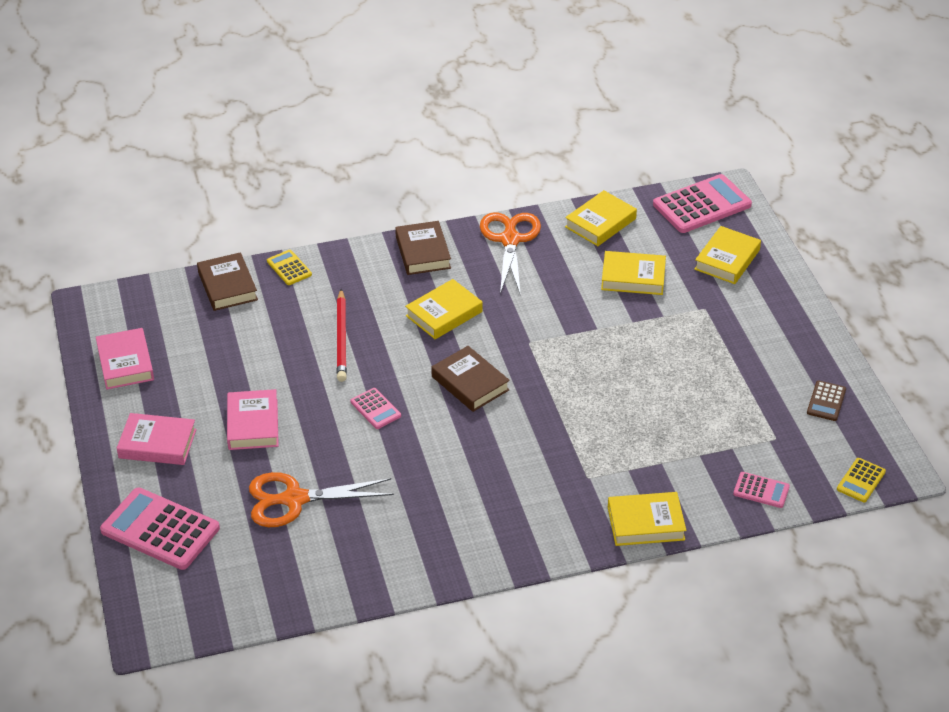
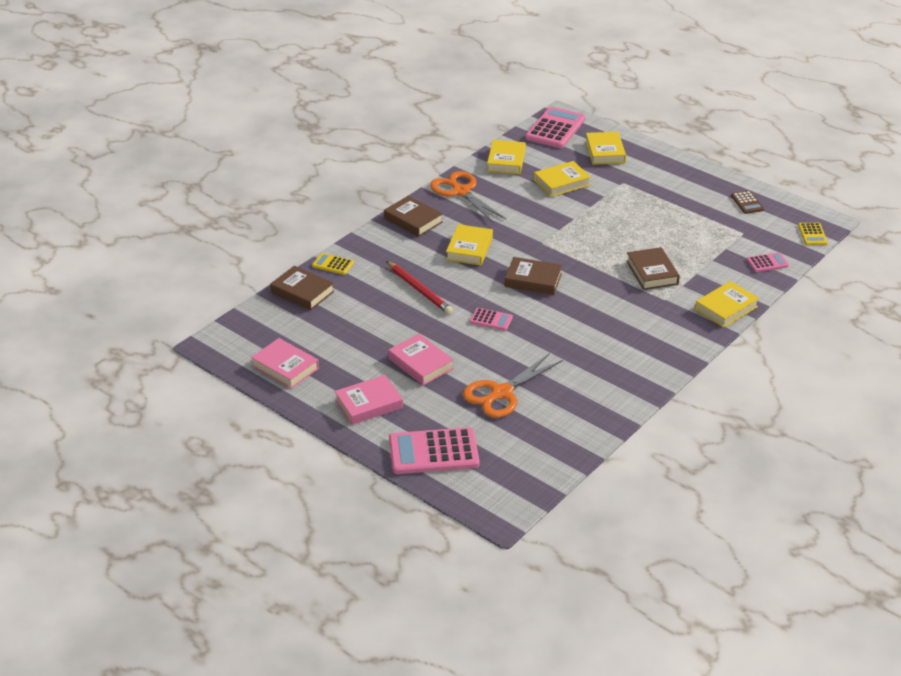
camera: 35 degrees left, 5 degrees down
none -> brown book [626,247,680,290]

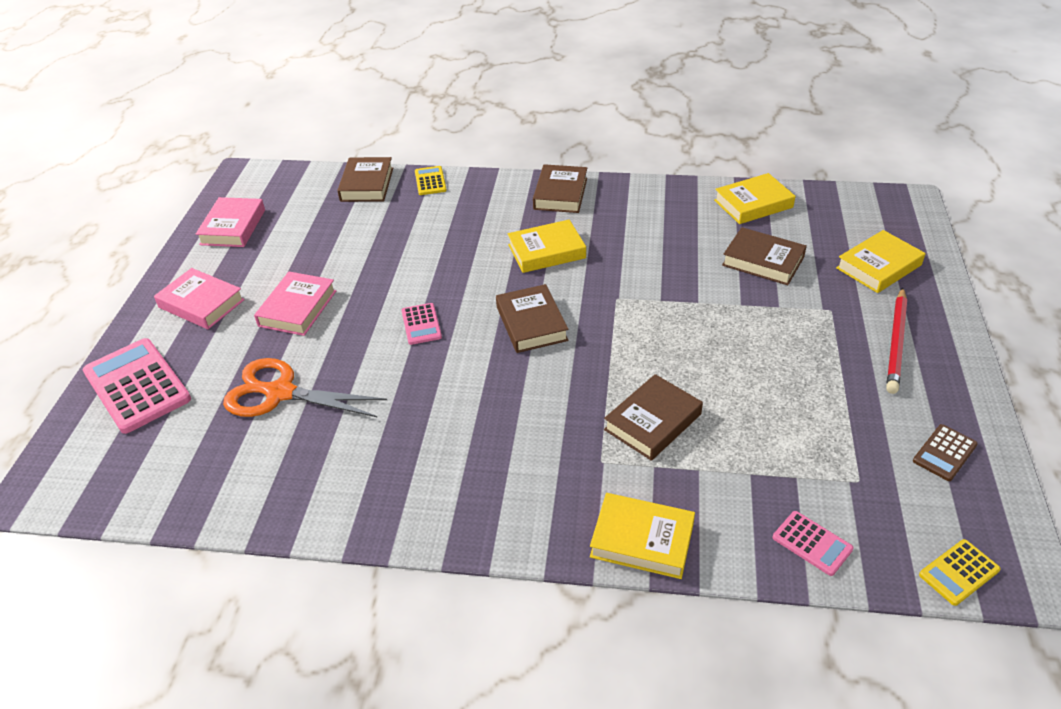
camera: 60 degrees right, 5 degrees up
red pencil [386,261,453,314] -> red pencil moved to [886,288,907,394]
orange scissors [430,171,506,224] -> none
pink calculator [525,107,586,148] -> none
yellow book [534,161,591,197] -> brown book [722,227,807,285]

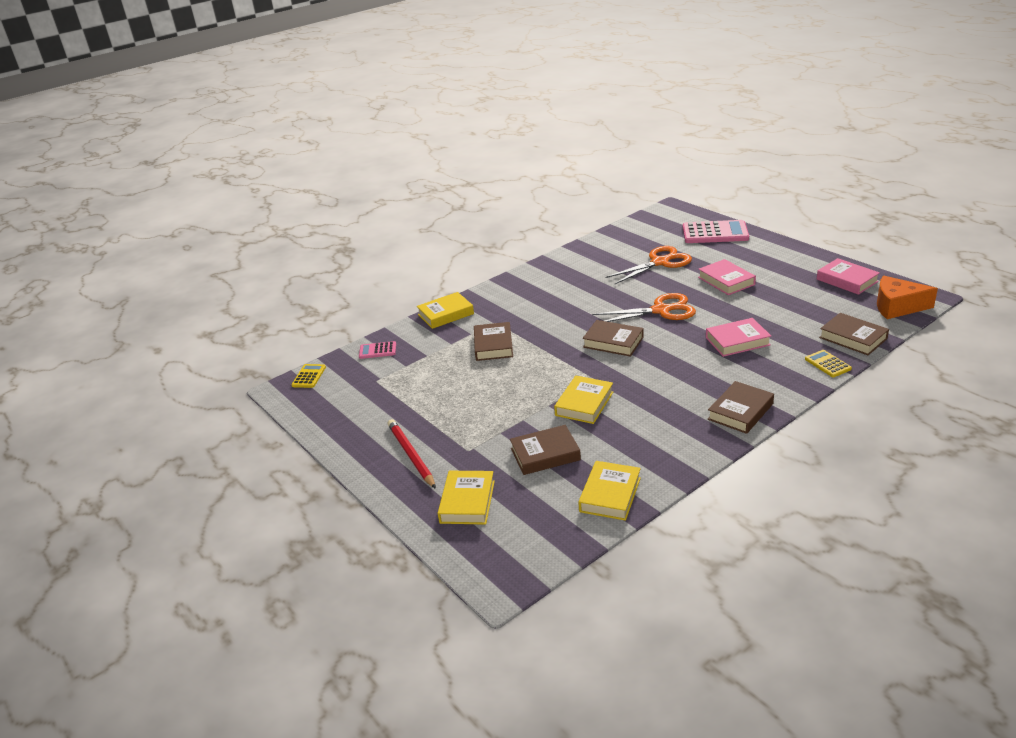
camera: 135 degrees right, 10 degrees down
pink book [154,268,245,329] -> pink book moved to [706,318,771,357]
pink calculator [401,303,442,345] -> orange scissors [592,293,696,322]
yellow calculator [415,166,447,195] -> yellow calculator turned 150 degrees counterclockwise [805,350,852,377]
yellow book [508,220,586,273] -> yellow book moved to [554,376,613,424]
brown book [533,164,587,213] -> brown book turned 75 degrees clockwise [708,381,774,434]
brown calculator [913,424,978,481] -> none
none -> orange cheese [877,276,938,319]

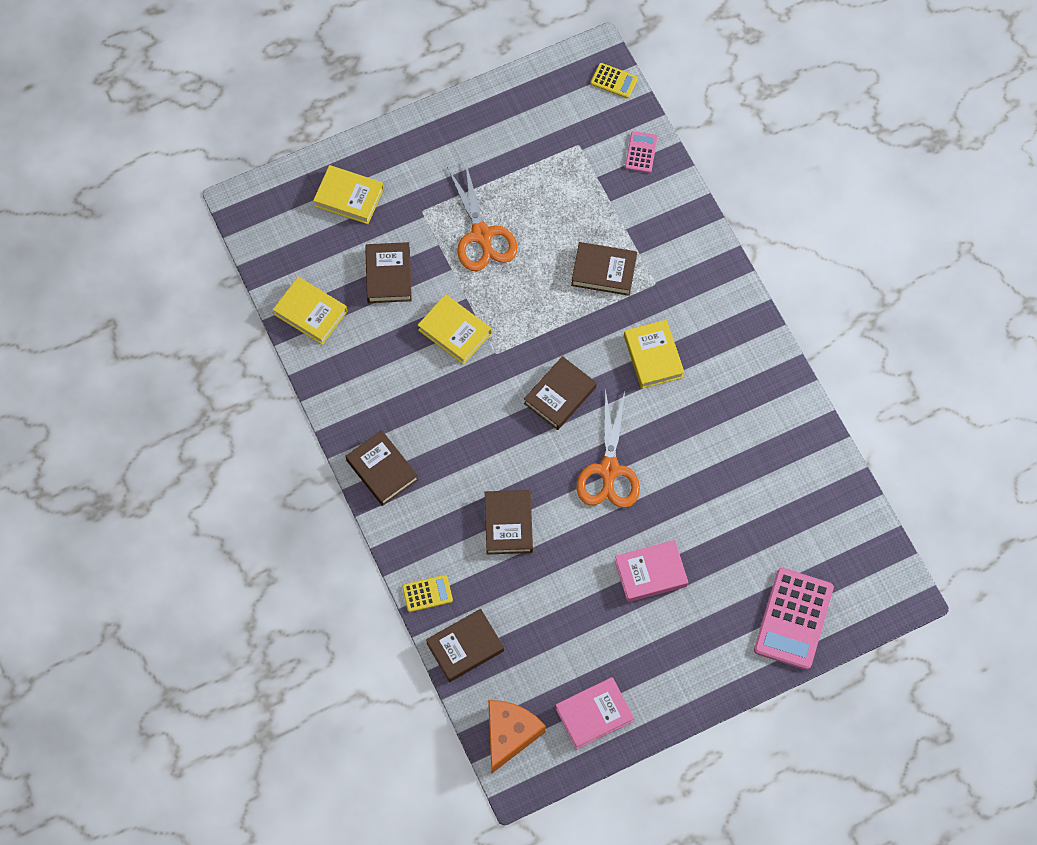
camera: 100 degrees right, 35 degrees up
red pencil [388,419,436,489] -> none
yellow book [417,292,474,329] -> yellow book moved to [624,320,685,389]
orange scissors [605,246,692,284] -> orange scissors moved to [447,164,518,271]
pink book [706,318,771,357] -> brown book [485,490,533,555]

